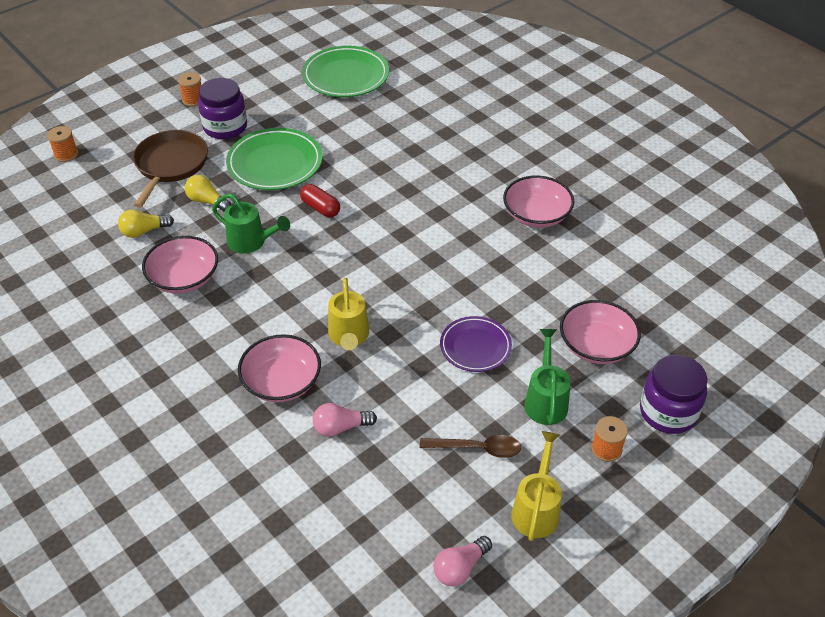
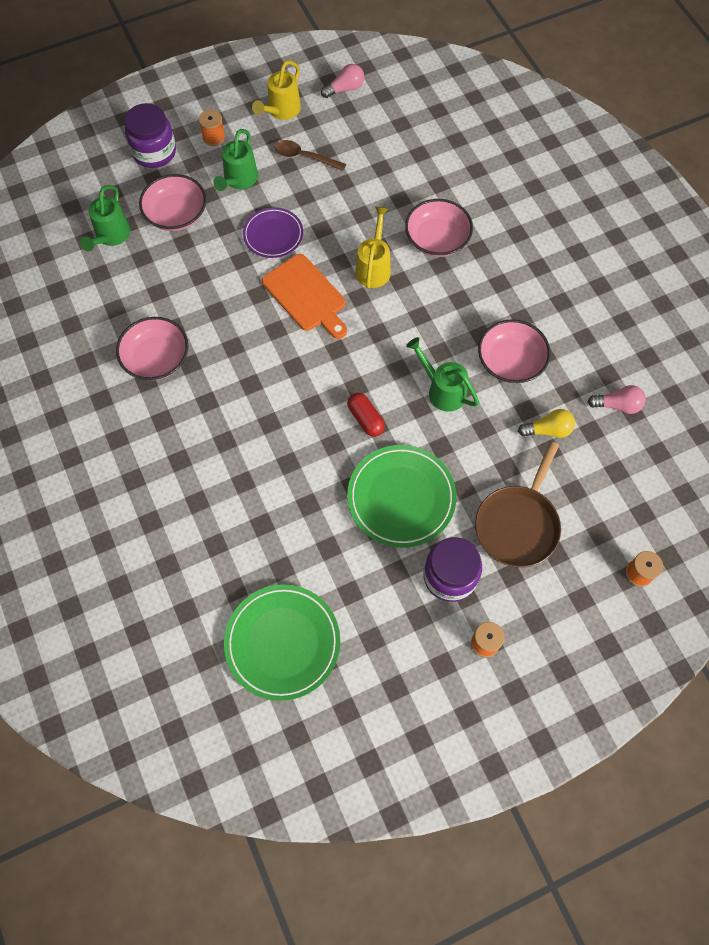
camera: 165 degrees left, 20 degrees up
yellow light bulb [185,175,231,212] -> none
pink light bulb [313,403,377,437] -> pink light bulb moved to [588,385,646,414]
none -> green watering can [80,185,130,251]
none -> orange cutting board [262,254,347,339]

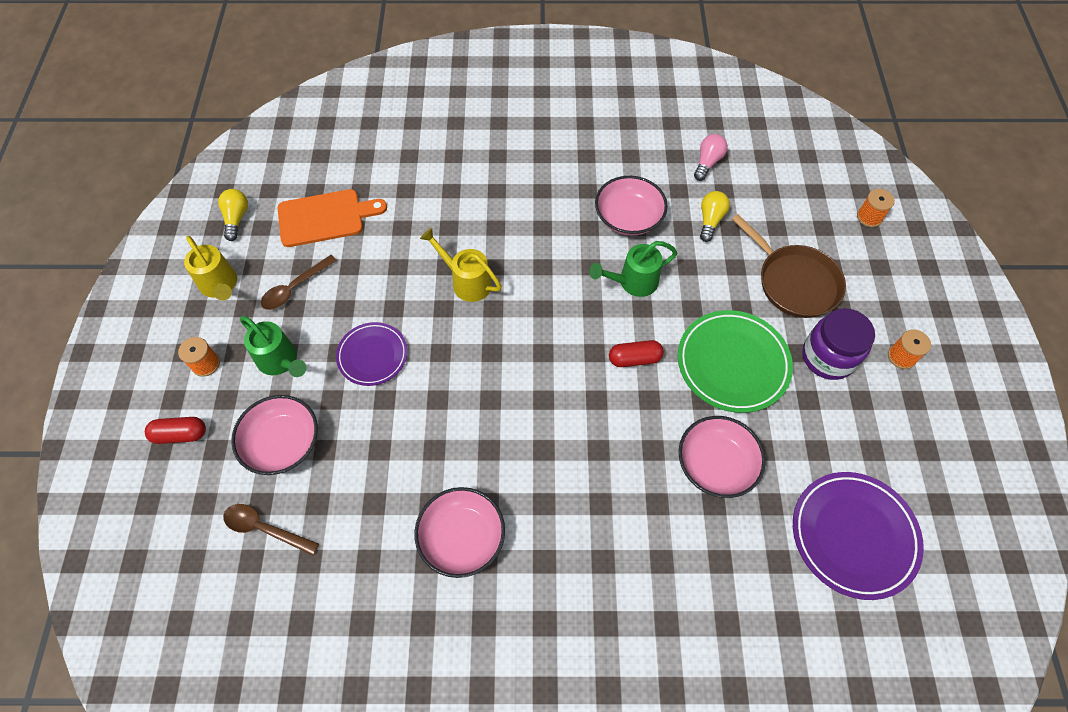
camera: 65 degrees left, 5 degrees down
green watering can [80,185,130,251] -> brown spoon [223,504,319,555]
purple jar [124,103,176,168] -> red capsule [145,417,206,444]
green plate [224,584,340,701] -> purple plate [793,472,924,600]
orange cutting board [262,254,347,339] -> orange cutting board moved to [278,189,387,247]
pink light bulb [321,64,364,98] -> yellow light bulb [218,189,248,241]
pink bowl [405,199,473,257] -> pink bowl moved to [679,416,766,498]

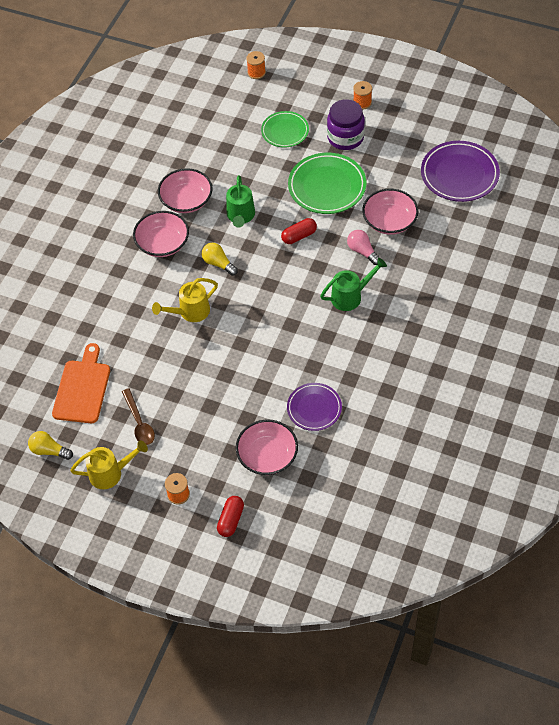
camera: 65 degrees left, 5 degrees down
brown spoon [223,504,319,555] -> none
green watering can [240,316,307,377] -> green watering can moved to [320,258,387,311]
purple plate [336,322,407,386] -> purple plate moved to [287,383,342,431]
pink bowl [414,487,505,578] -> pink bowl moved to [133,211,189,257]
red capsule [609,340,664,367] -> red capsule turned 45 degrees clockwise [281,218,317,244]
pink light bulb [694,134,728,181] -> pink light bulb moved to [347,230,380,265]
yellow light bulb [700,191,730,242] -> yellow light bulb moved to [202,243,238,276]
brown pan [732,214,846,318] -> green plate [261,111,309,148]

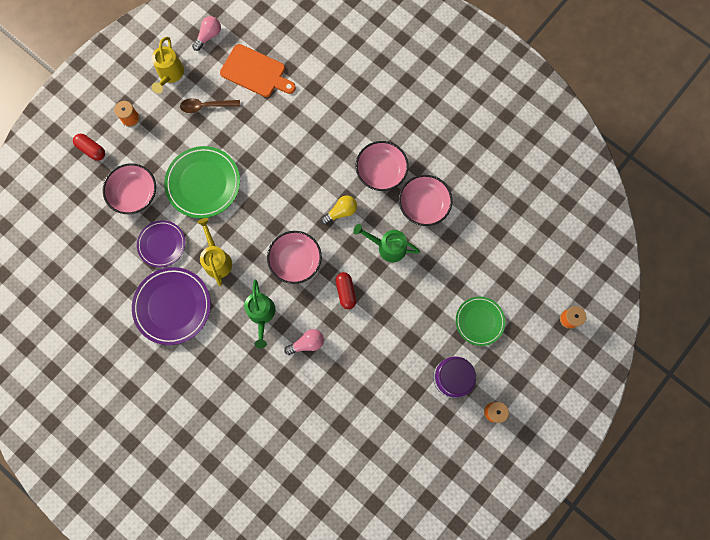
camera: 105 degrees right, 20 degrees up
yellow light bulb [28,431,73,460] -> pink light bulb [192,16,221,51]
yellow watering can [152,278,218,322] -> yellow watering can moved to [197,218,232,286]
green plate [288,153,366,214] -> green plate moved to [164,146,240,218]
pink bowl [362,189,418,235] -> pink bowl moved to [267,231,322,284]
purple plate [421,141,500,202] -> purple plate moved to [132,267,211,345]

